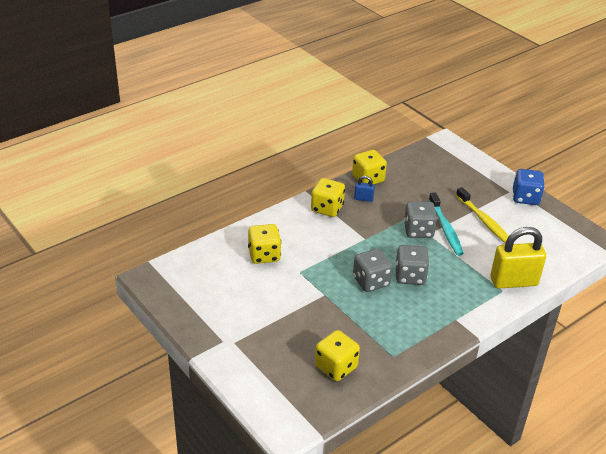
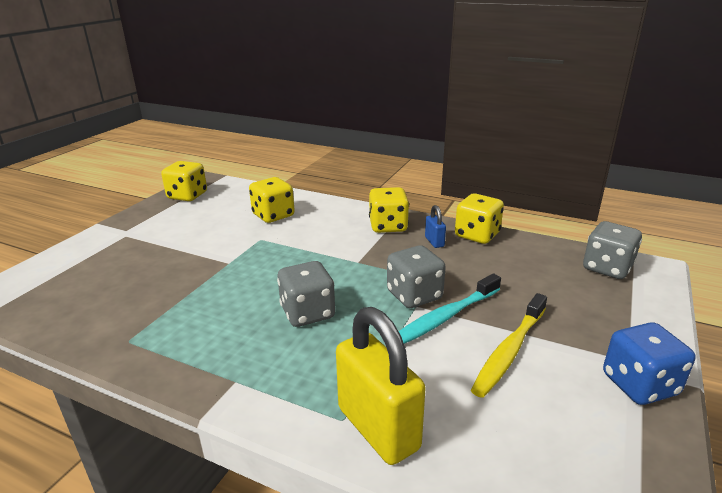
camera: 65 degrees right, 10 degrees down
yellow dice [315,330,360,381] -> yellow dice moved to [161,161,207,201]
grey dice [353,249,393,292] -> grey dice moved to [583,221,642,279]

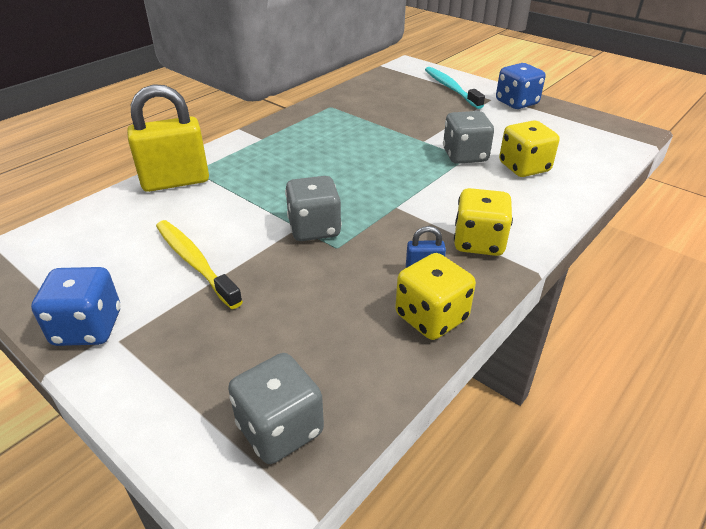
camera: 105 degrees right, 10 degrees up
yellow dice [161,161,207,201] -> none
grey dice [277,261,335,327] -> grey dice moved to [443,111,494,164]
turquoise toothbrush [399,274,501,344] -> turquoise toothbrush moved to [425,67,485,109]
none -> blue dice [496,63,546,109]

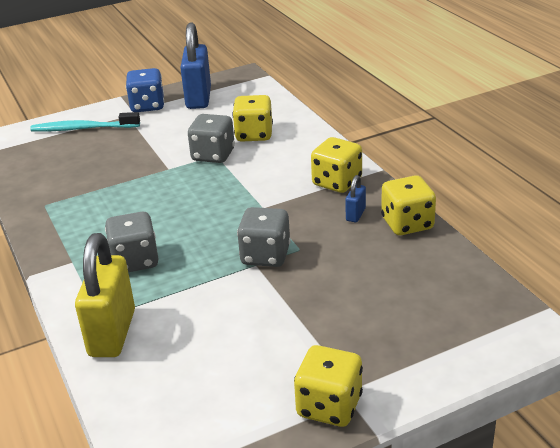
camera: 65 degrees left, 5 degrees down
blue dice [31,267,120,346] -> yellow dice [294,345,363,427]
yellow toothbrush [156,220,243,309] -> none
grey dice [228,353,324,464] -> grey dice moved to [105,212,158,272]
none -> blue padlock [180,23,211,109]

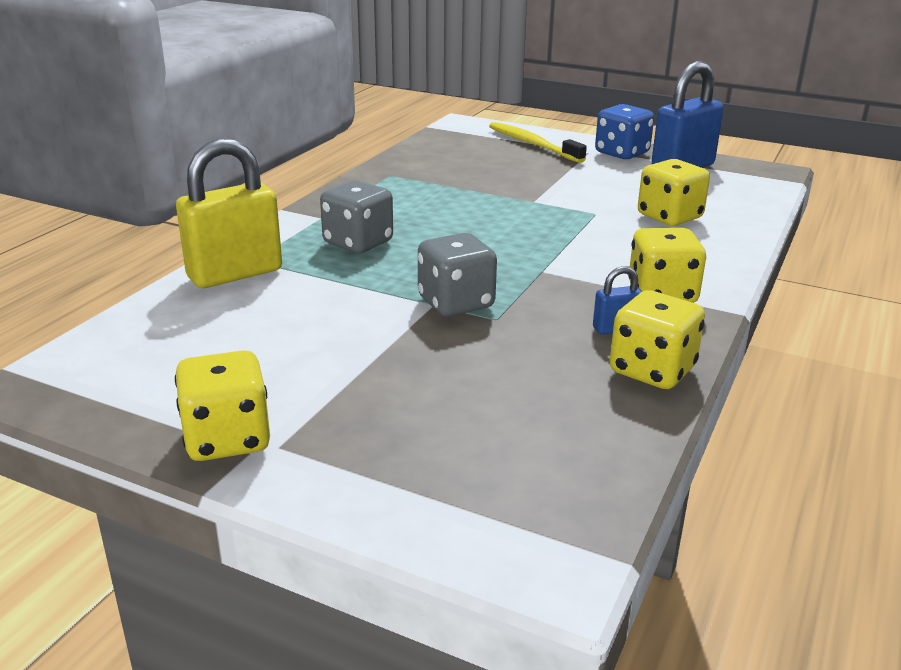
camera: 50 degrees right, 5 degrees down
turquoise toothbrush [30,112,140,132] -> yellow toothbrush [489,122,587,163]
grey dice [188,114,235,163] -> none

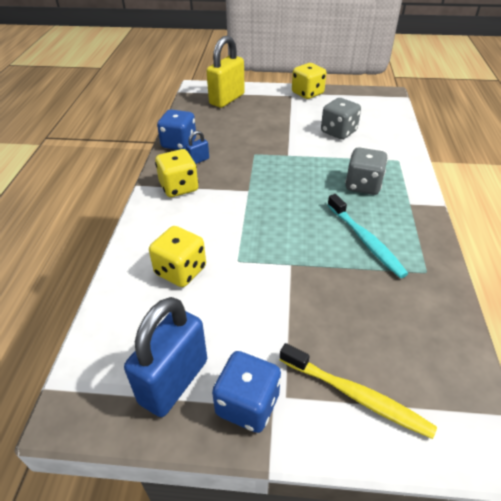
camera: 160 degrees right, 15 degrees up
yellow padlock [176,139,282,288] -> yellow padlock moved to [207,36,245,108]
grey dice [418,233,497,317] -> grey dice moved to [321,98,361,139]
yellow dice [610,290,705,389] -> blue dice [157,109,196,150]
none -> turquoise toothbrush [327,194,408,278]

